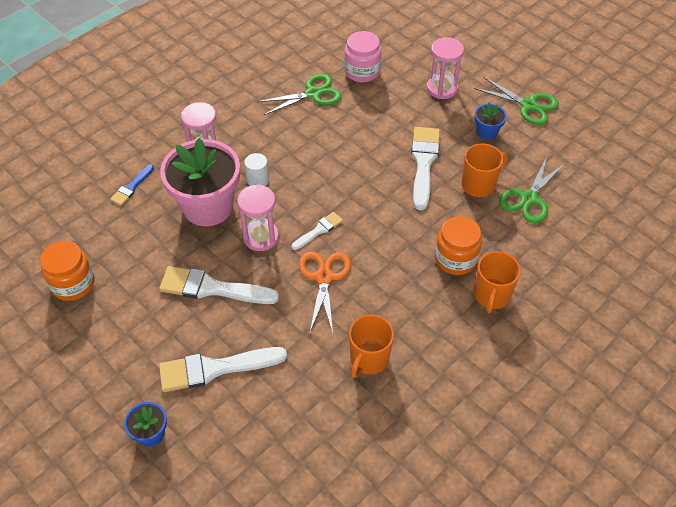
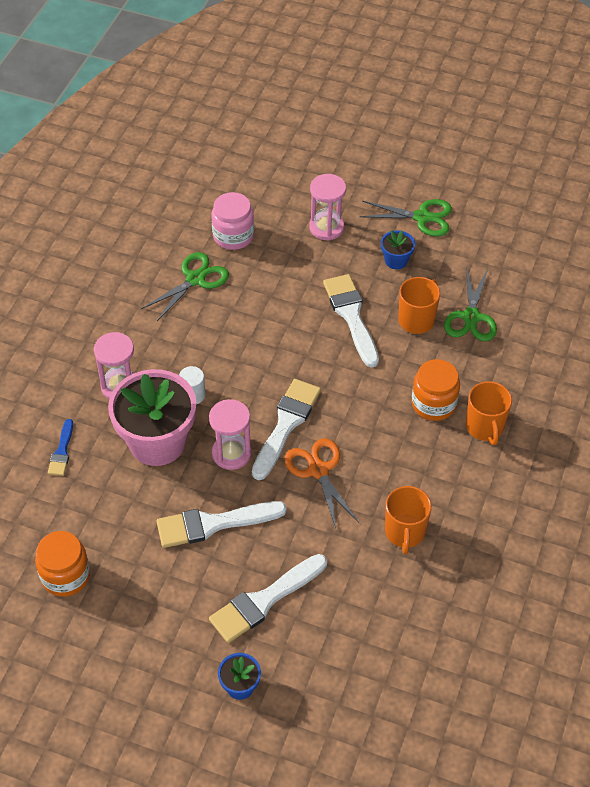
camera: 25 degrees left, 0 degrees up
white brush [292,212,343,250] -> white brush [252,379,321,480], size x1.87

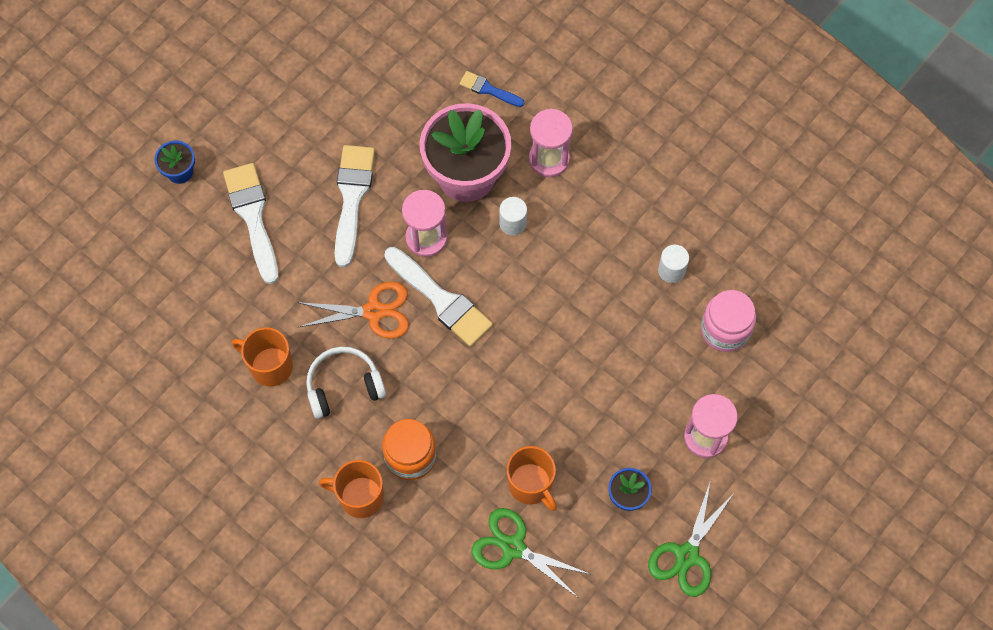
camera: 110 degrees right, 15 degrees up
orange jar [35,531,90,597] -> none
green scissors [141,252,229,321] -> white cylinder [658,245,689,283]
white brush [323,274,379,368] -> none
none -> white headphones [306,346,386,419]

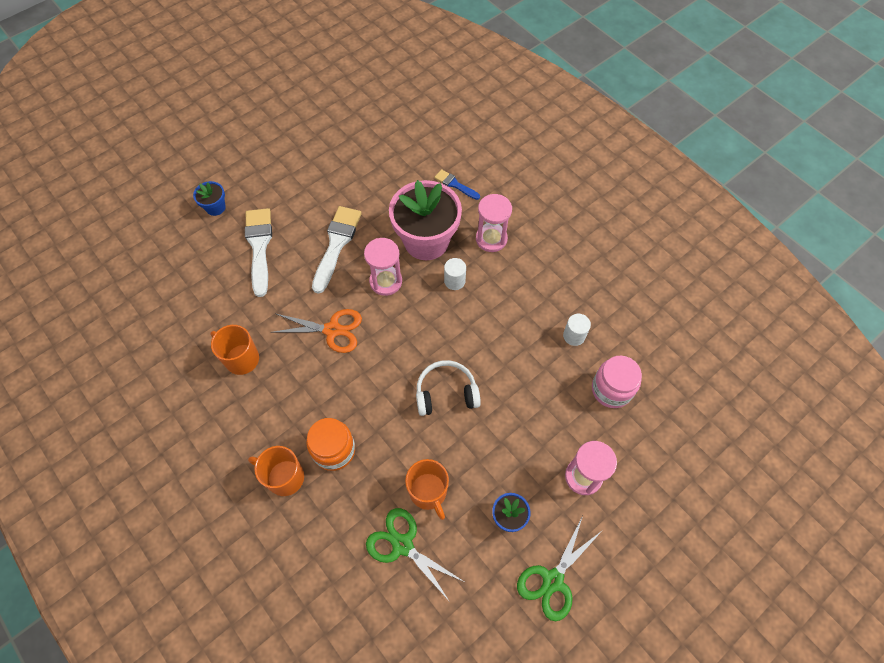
camera: 10 degrees right, 5 degrees down
white headphones [306,346,386,419] -> white headphones moved to [416,360,481,416]
white brush [385,247,493,347] -> none

